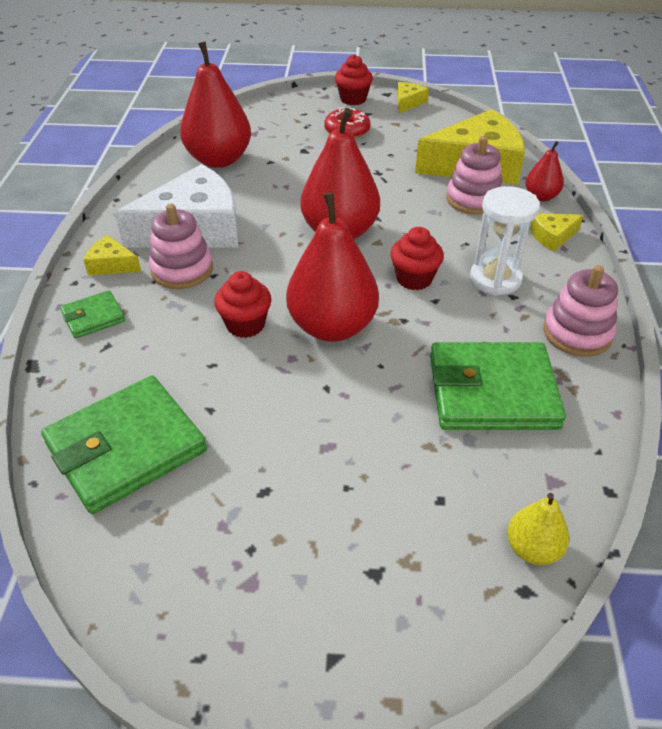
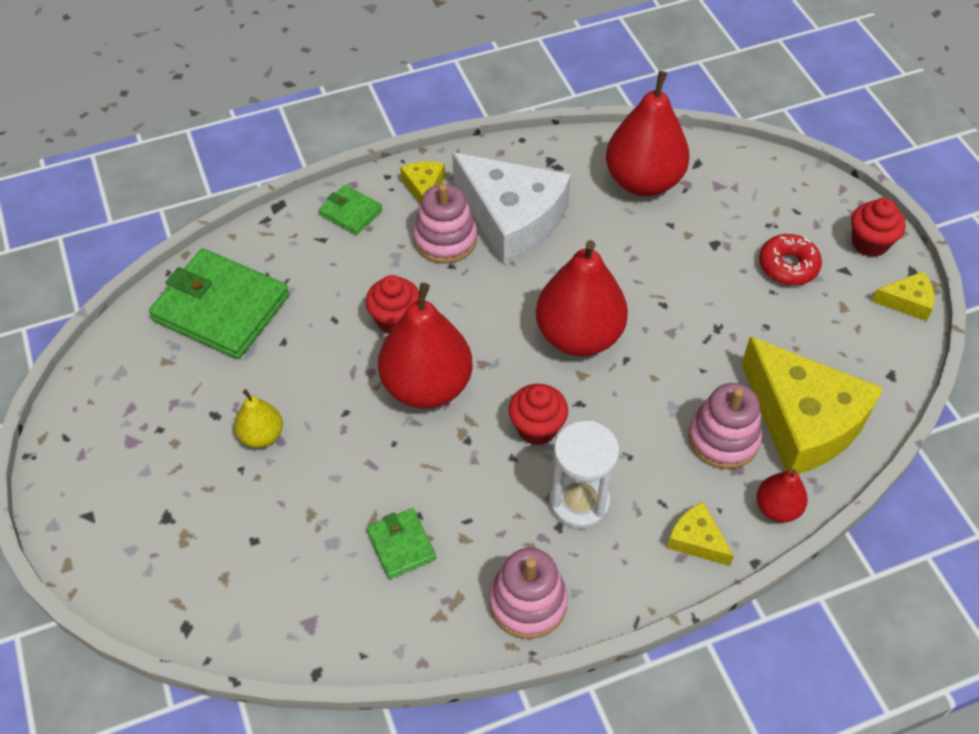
camera: 65 degrees right, 10 degrees up
green wallet [430,342,566,430] -> green wallet [367,508,436,579], size x0.49
yellow pear [507,493,569,565] -> yellow pear moved to [234,389,283,448]

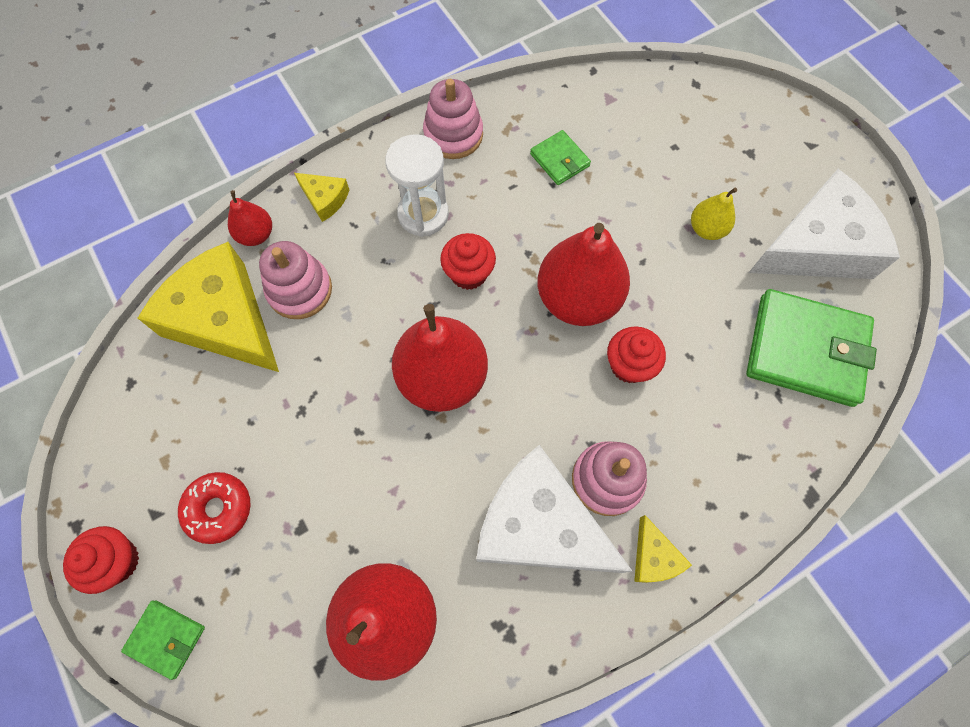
camera: 170 degrees right, 15 degrees up
green wallet [319,185,382,235] -> green wallet moved to [121,600,205,680]
yellow cheese [872,271,934,321] -> none
none -> white cheese [749,169,900,279]

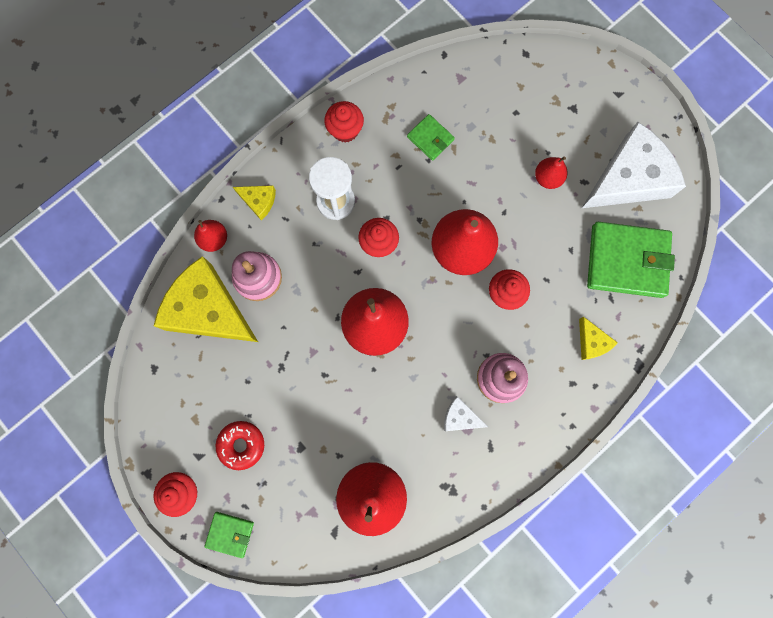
camera: 10 degrees left, 10 degrees up
pink stacking toy [423,79,483,159] -> red cupcake [324,101,364,143]
white cheese [476,445,632,573] -> white cheese [444,396,488,431], size x0.44
yellow cheese [634,515,692,583] -> yellow cheese moved to [579,317,618,360]
yellow pear [691,188,737,240] -> red pear [535,156,567,189]

